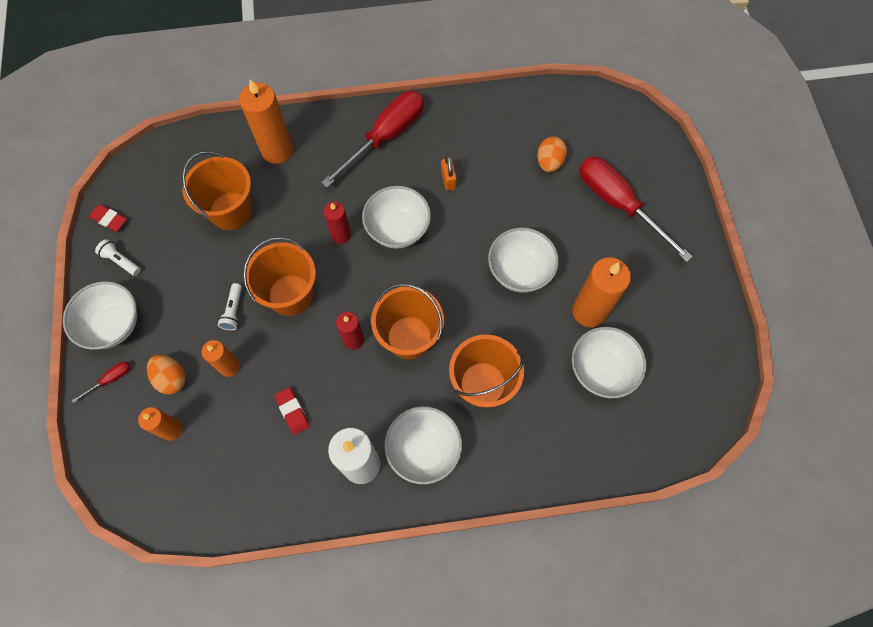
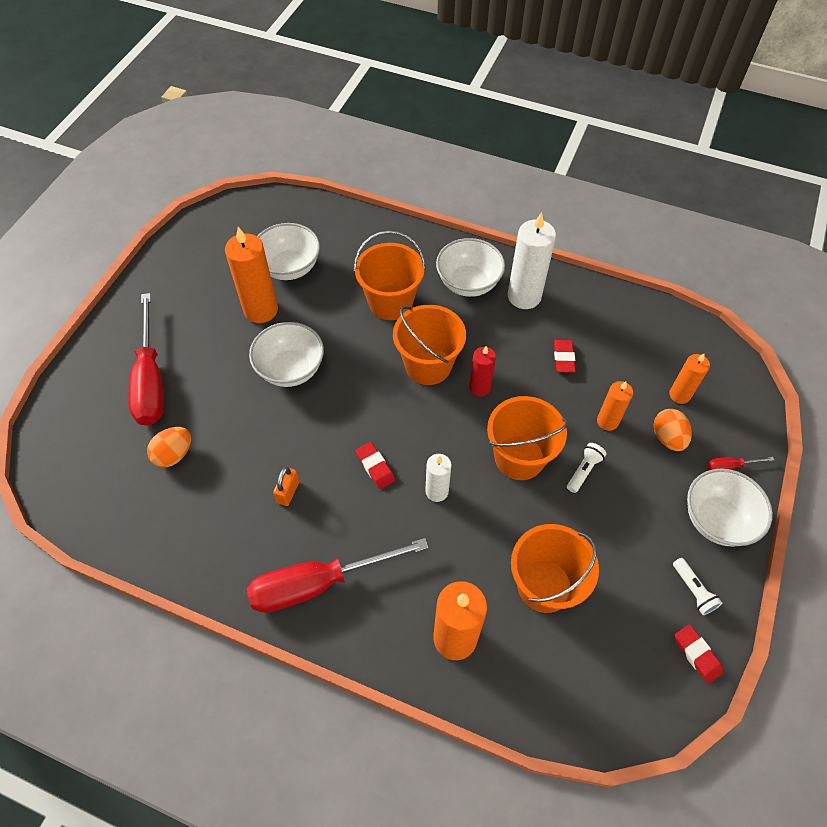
camera: 150 degrees left, 10 degrees down
red candle [324,202,351,244] -> white candle [425,454,452,502]
white bowl [362,186,431,249] -> red eraser [356,442,395,489]

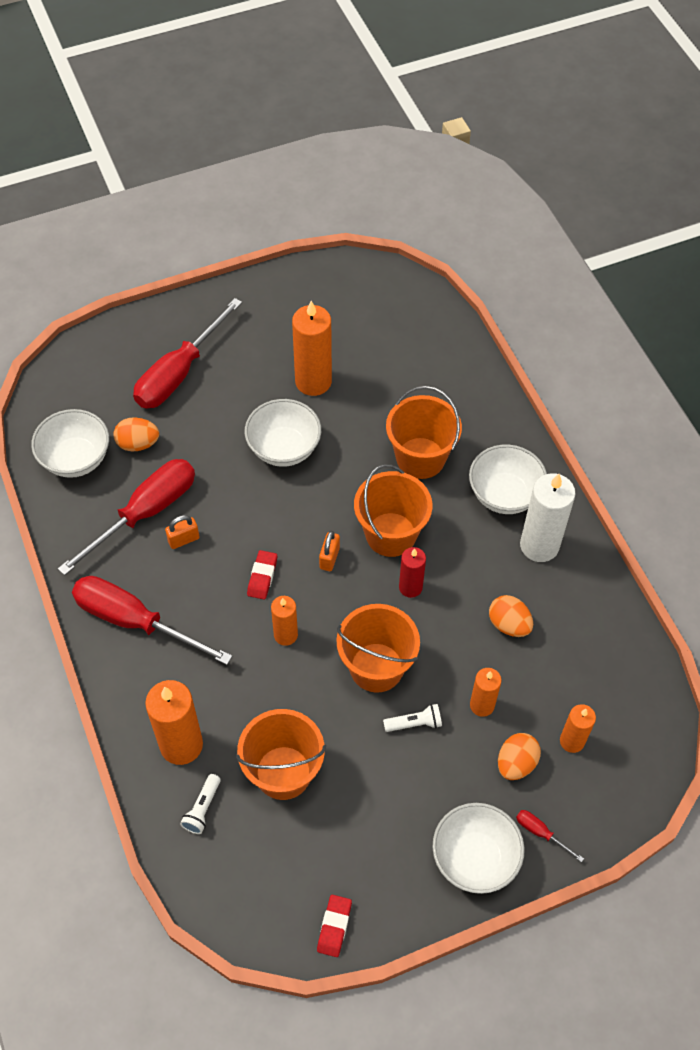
camera: 45 degrees right, 0 degrees up
white bowl [257,223,320,280] -> white bowl moved to [31,409,109,478]
white candle [425,454,452,502] -> orange candle [271,596,298,646]
red eraser [554,340,576,373] -> orange egg [489,595,533,637]
white flashlight [673,558,722,615] -> white flashlight moved to [180,774,221,834]
none -> red screwdriver [58,459,195,576]
none -> orange padlock [319,531,340,571]

